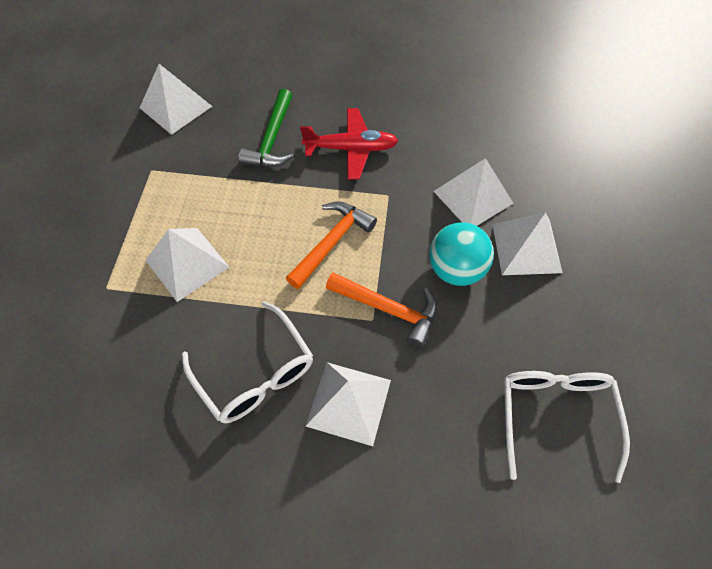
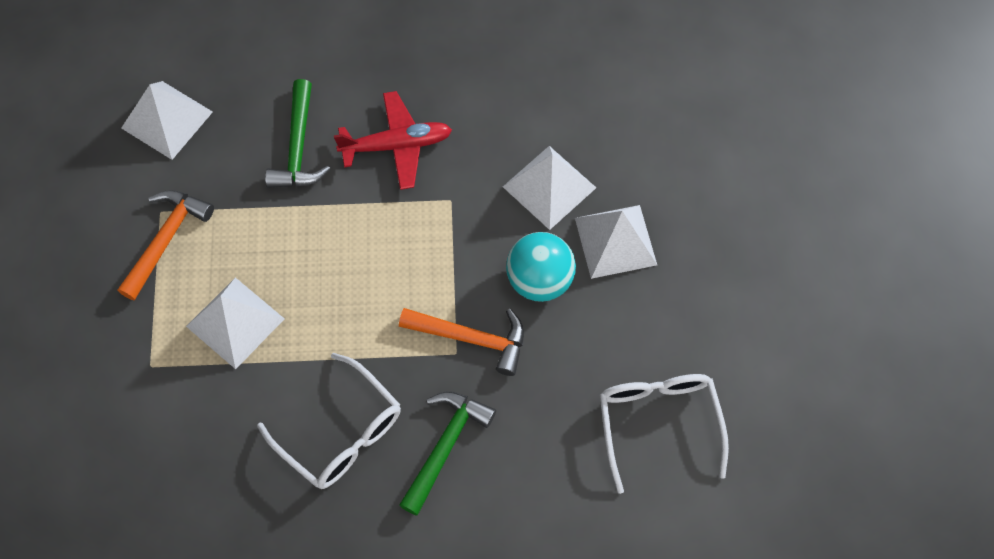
camera: 10 degrees left, 5 degrees up
orange hammer [286,201,377,289] -> orange hammer moved to [118,190,214,301]
white pyramid [306,362,391,446] -> green hammer [399,391,496,516]

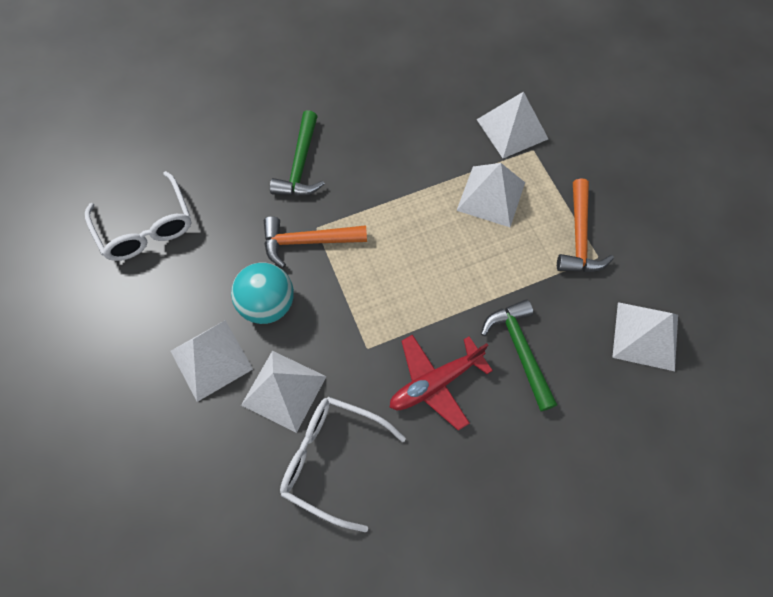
camera: 160 degrees right, 0 degrees up
white glasses [257,353,401,489] -> white glasses moved to [280,396,406,532]
none -> white pyramid [476,91,548,158]

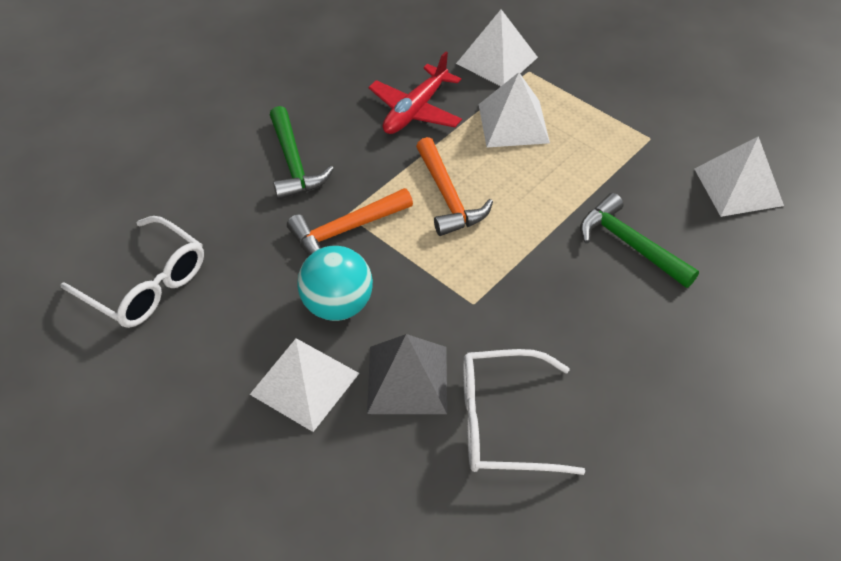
camera: 25 degrees left, 15 degrees down
white pyramid [241,351,327,433] -> grey pyramid [367,334,447,414]
red plane [389,334,493,431] -> red plane moved to [369,51,462,134]
orange hammer [557,178,614,272] -> orange hammer moved to [416,137,493,236]

